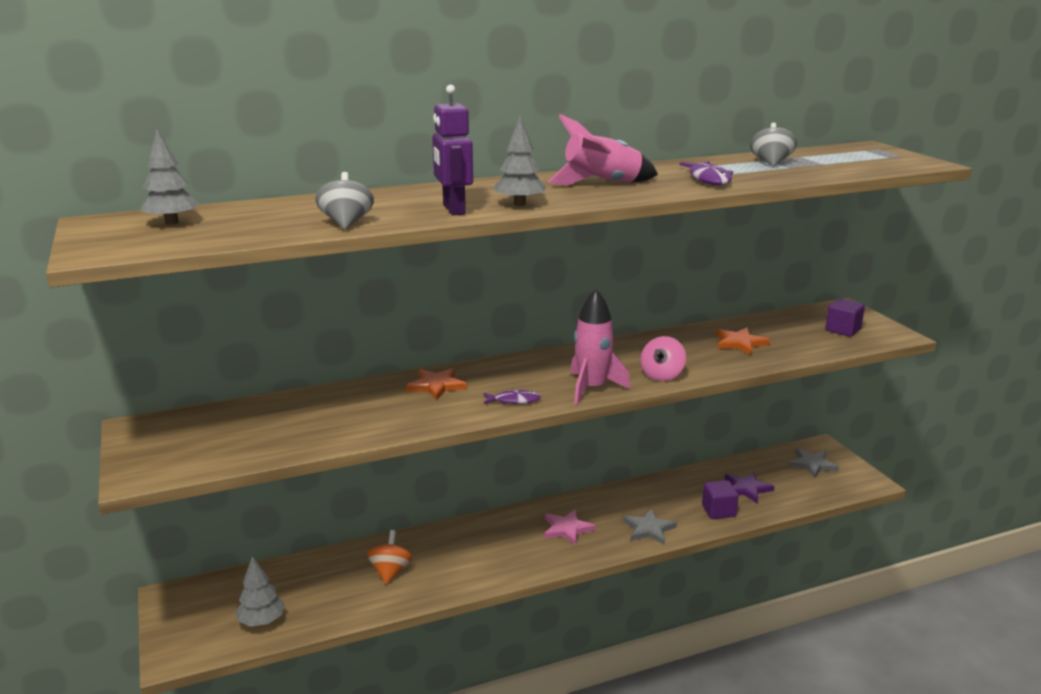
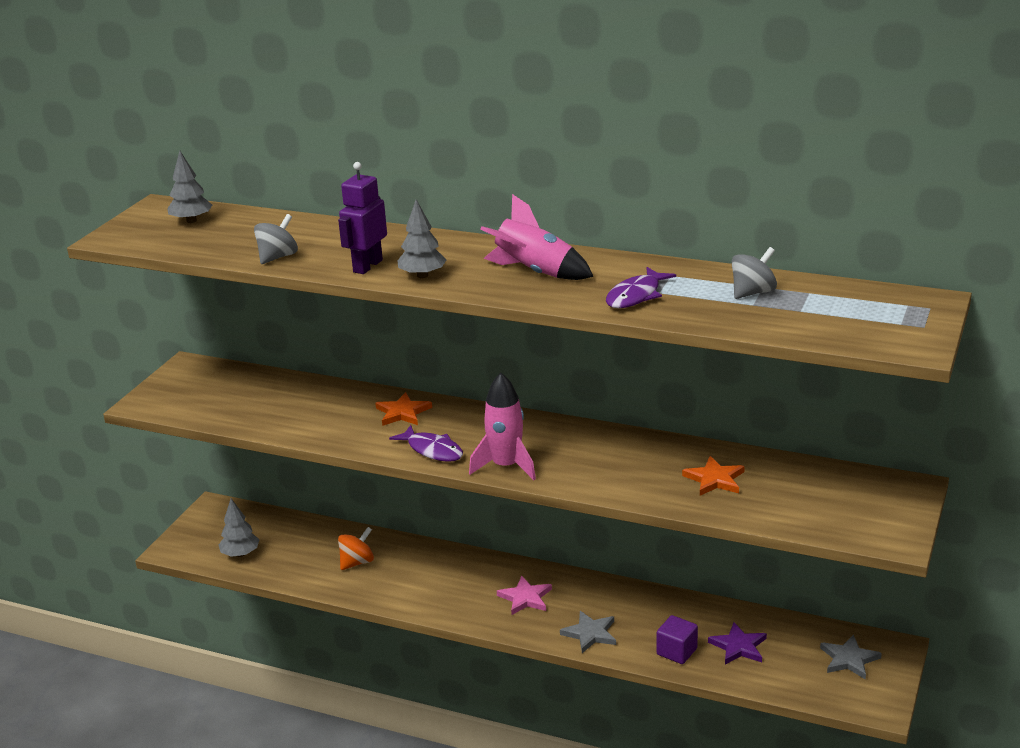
camera: 45 degrees right, 5 degrees up
purple fish [484,389,541,404] -> purple fish [389,425,463,462], size x1.52
pink spinning top [640,336,686,381] -> none
purple cube [825,298,865,337] -> none

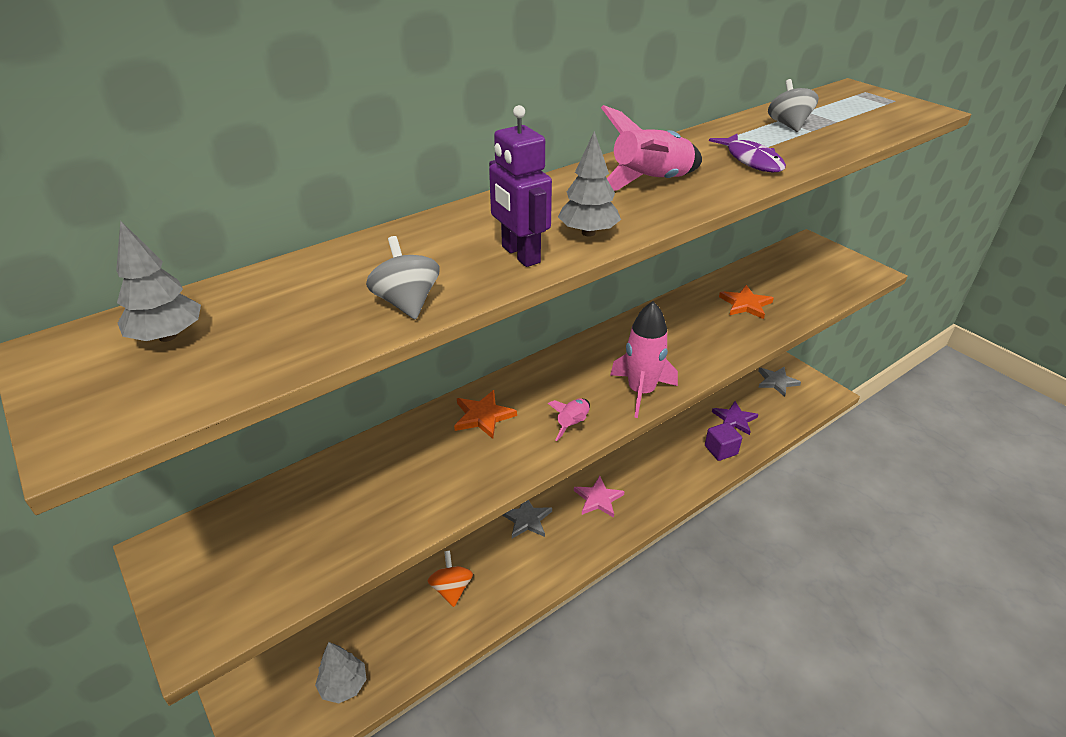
camera: 60 degrees left, 10 degrees up
purple fish [389,425,463,462] -> pink rocket [548,398,590,441]
grey star [560,611,616,653] -> grey star moved to [502,500,552,538]

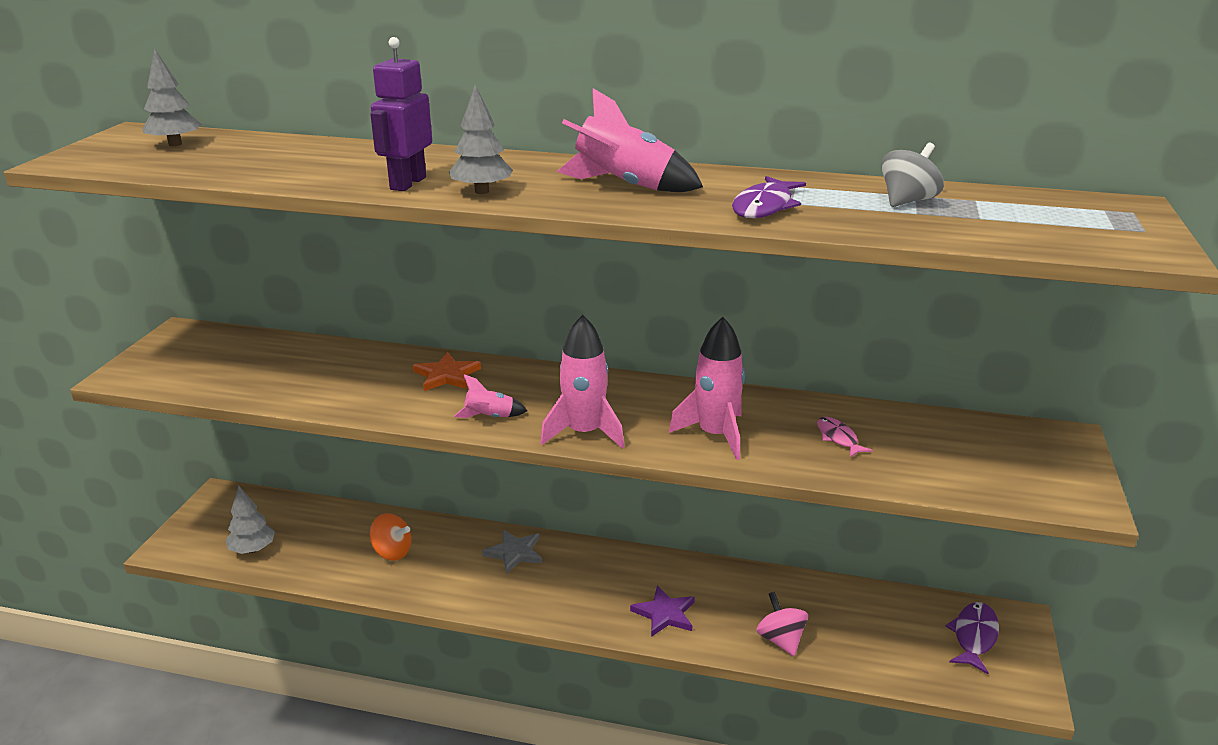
camera: 50 degrees right, 10 degrees down
grey spinning top [366,236,440,320] -> none
orange spinning top [428,551,473,607] -> orange spinning top turned 75 degrees clockwise [370,513,411,561]
pink star [574,476,625,518] -> none
purple cube [705,422,742,461] -> pink spinning top [756,592,808,656]
purple star [712,401,758,435] -> purple star moved to [630,585,695,637]
orange star [719,285,774,319] -> pink fish [817,417,873,457]
grey star [758,366,801,397] -> purple fish [946,602,999,674]
none -> pink rocket [669,317,745,460]

